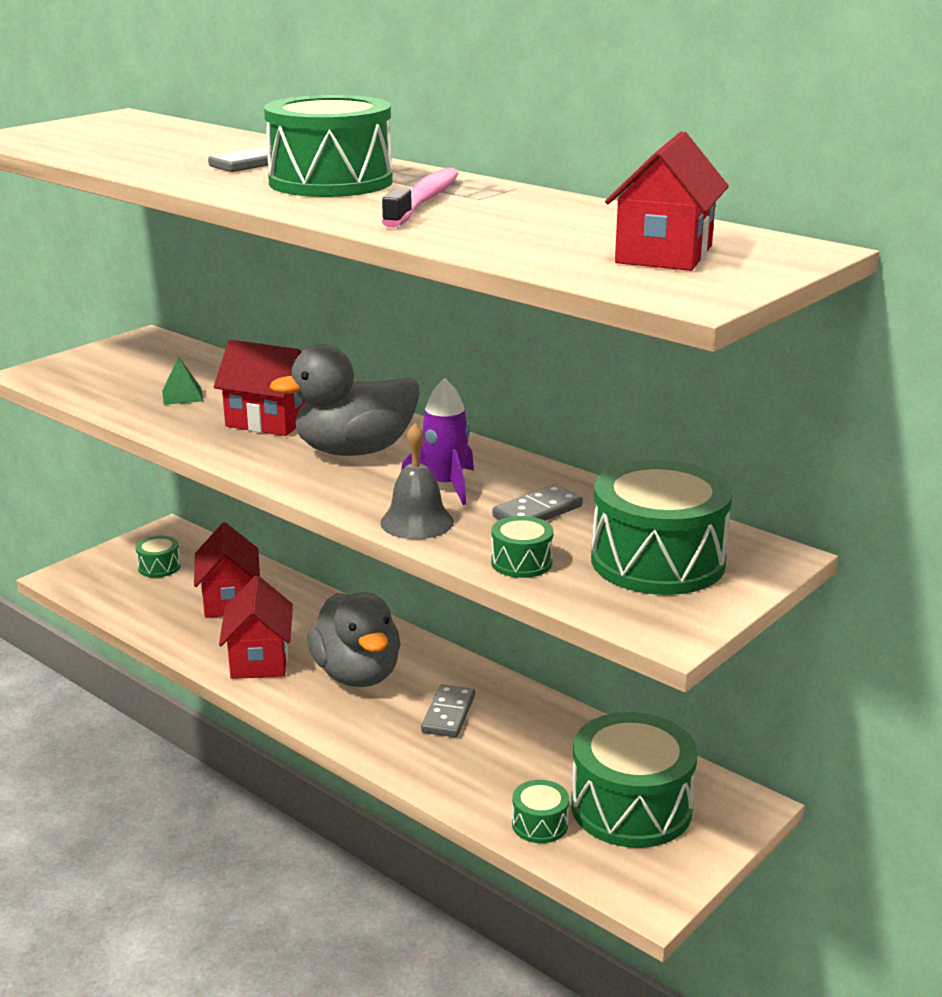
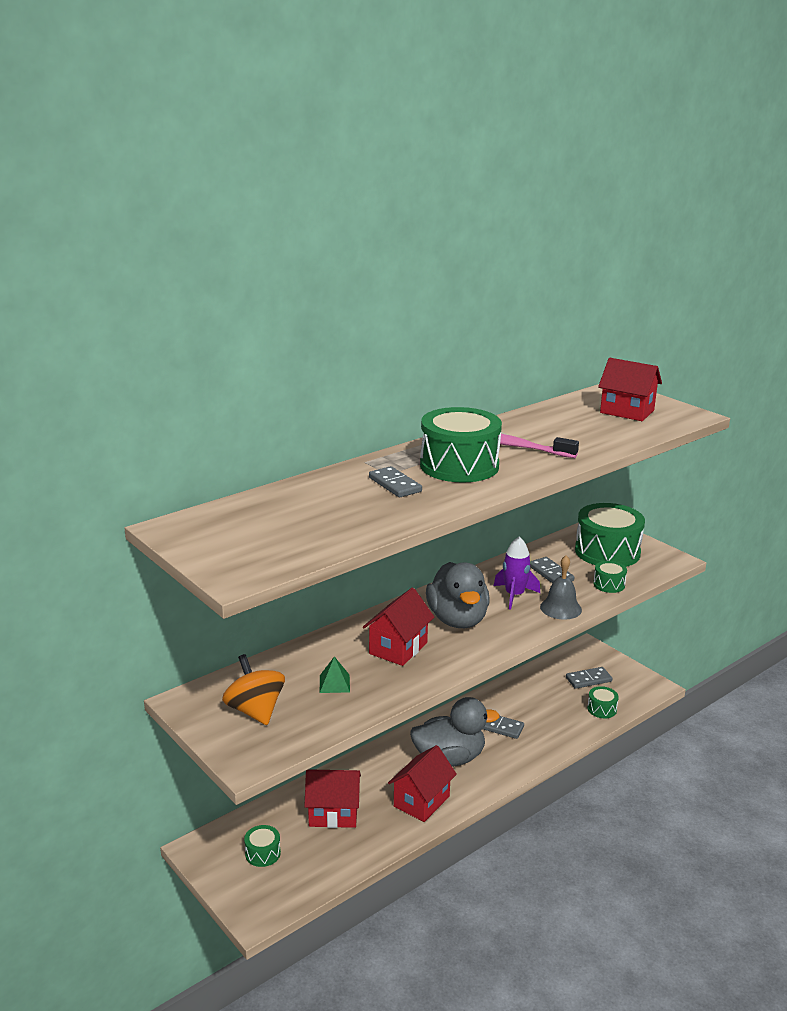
camera: 80 degrees left, 0 degrees up
red house [219,576,293,679] -> red house turned 60 degrees counterclockwise [388,745,457,822]
green drum [571,712,698,848] -> grey domino [566,667,612,689]
none -> orange spinning top [222,654,285,725]

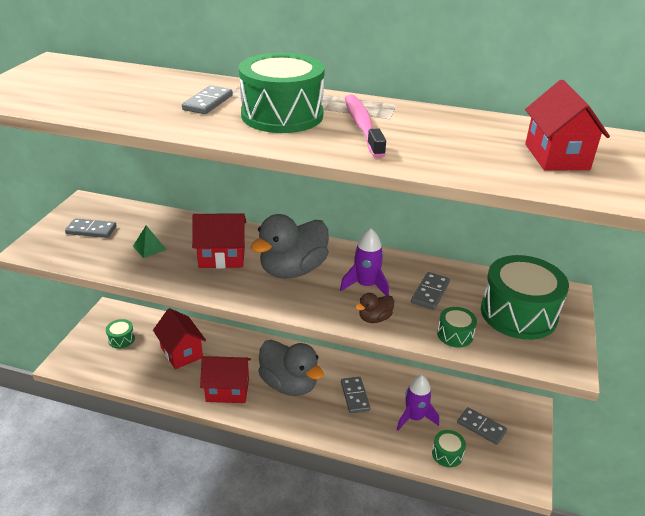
camera: 55 degrees right, 10 degrees up
orange spinning top [222,654,285,725] -> grey domino [65,218,117,238]
grey bell [540,555,582,619] -> brown duck [355,293,394,323]
none -> purple rocket [397,375,439,430]

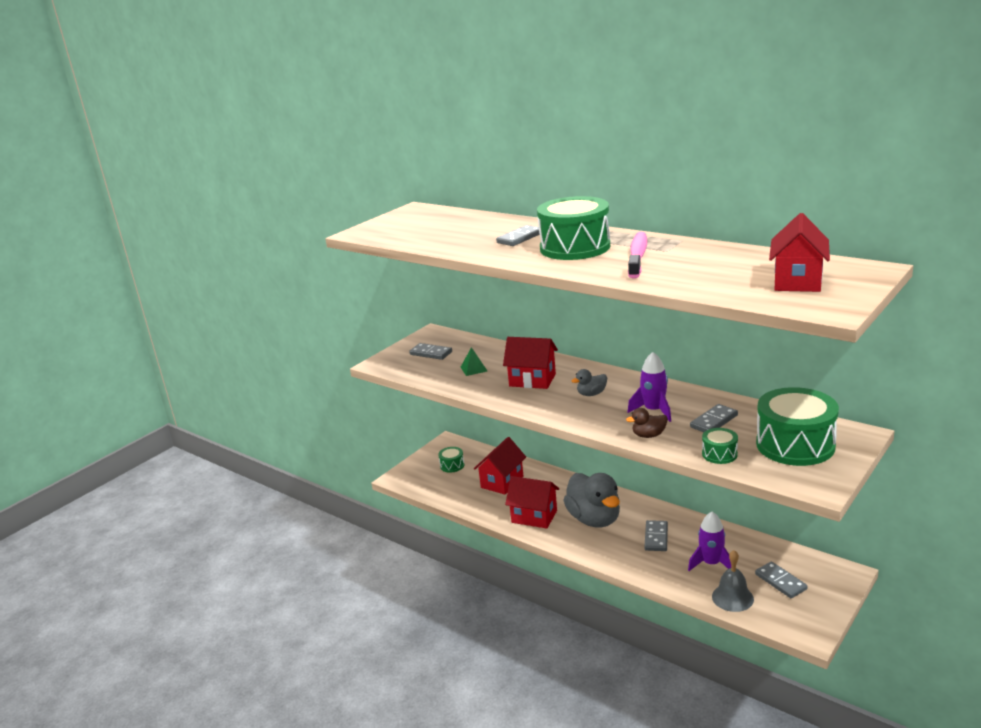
camera: 25 degrees right, 10 degrees down
red house [153,308,206,369] -> red house turned 45 degrees clockwise [474,437,526,494]
grey duck [251,214,329,279] -> grey duck [572,369,607,396], size x0.45
green drum [432,430,466,467] -> grey bell [712,550,754,612]

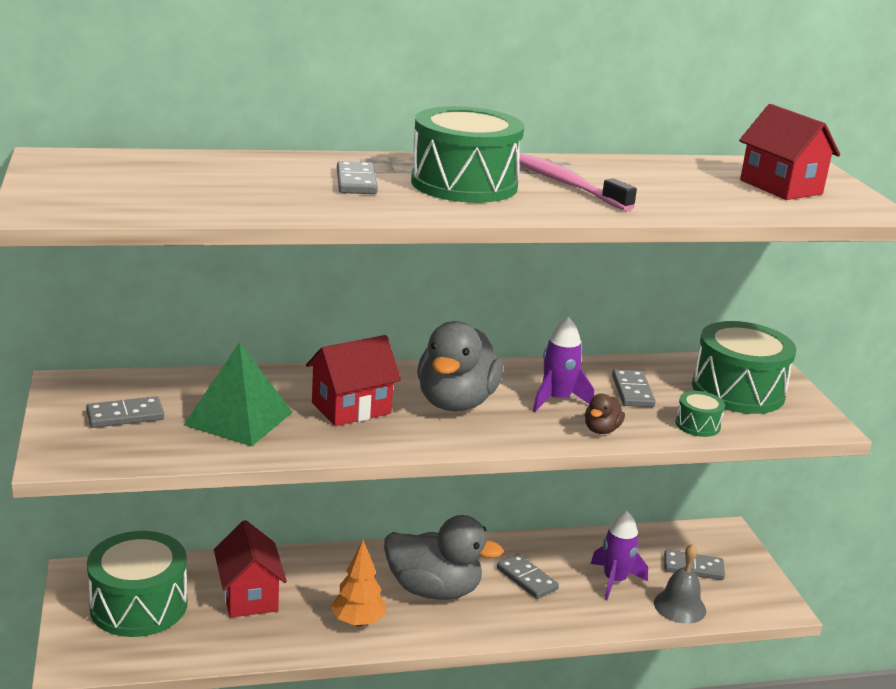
camera: 55 degrees left, 0 degrees up
green drum [438,447,464,473] -> green drum [87,531,187,637], size x2.19
green pyramid [461,347,487,376] -> green pyramid [184,343,293,446], size x2.03
red house [505,476,559,529] -> orange tree [331,540,386,626]
grey duck [572,369,607,396] -> grey duck [417,321,503,412], size x2.23

